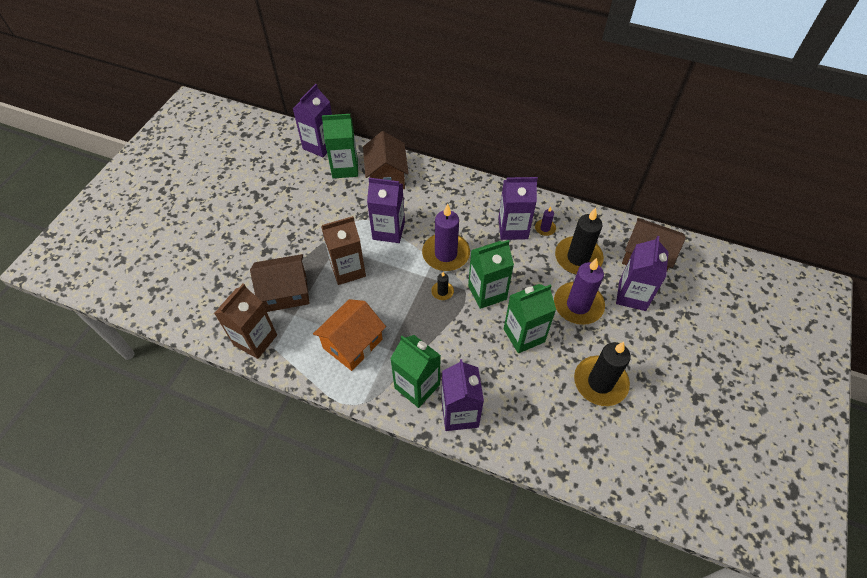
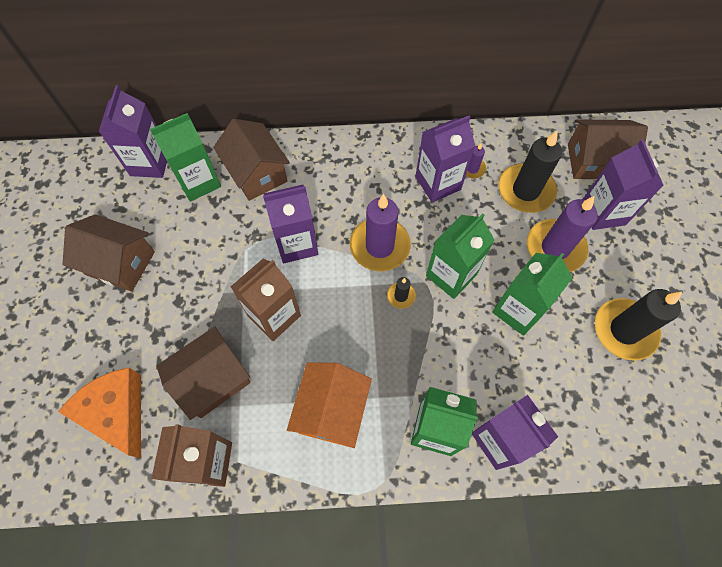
camera: 25 degrees left, 10 degrees up
none -> orange cheese [58,367,141,458]
none -> brown house [62,214,155,292]

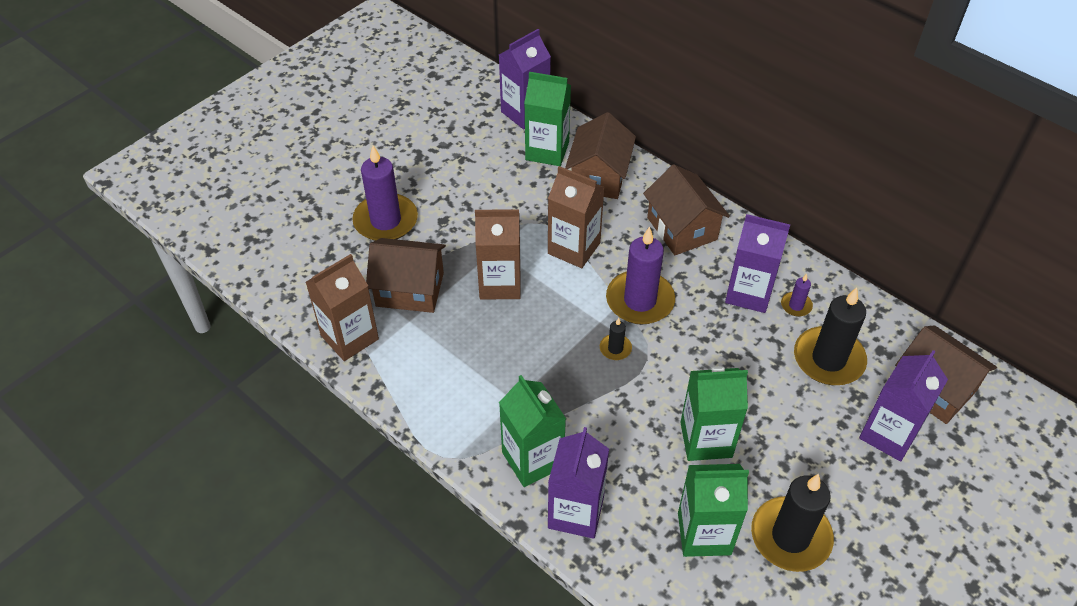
camera: 45 degrees right, 15 degrees down
orange cheese [58,367,141,458] -> none
brown house [62,214,155,292] -> brown house moved to [643,164,730,255]
purple carton [263,185,318,263] -> brown carton [548,166,604,268]
orange house [287,362,372,448] -> none
green carton [426,213,494,299] -> green carton moved to [678,464,749,557]
purple candle [527,196,598,272] -> purple candle moved to [352,146,418,241]

